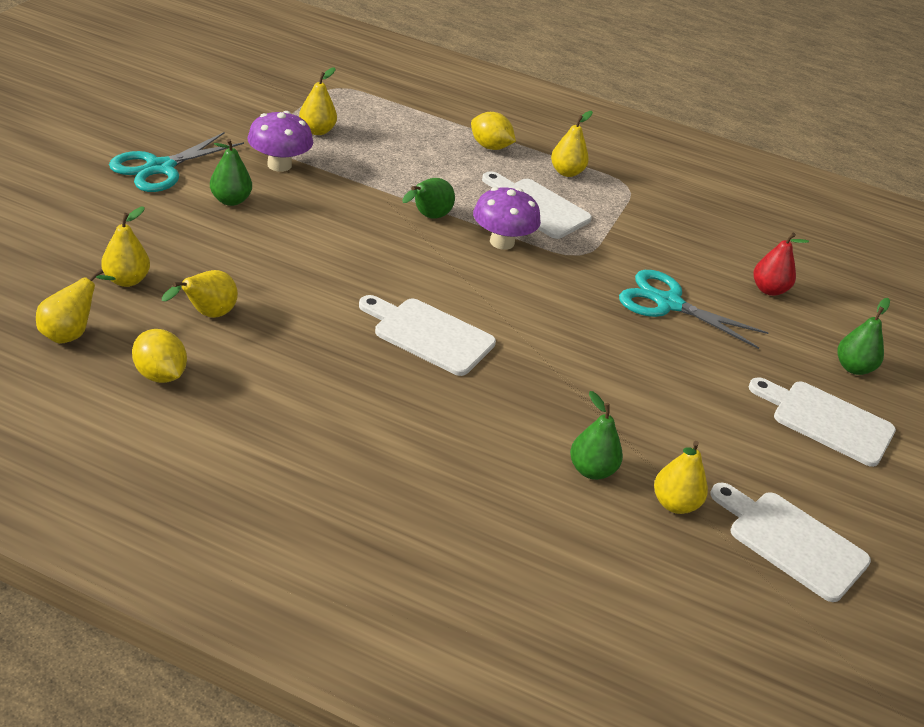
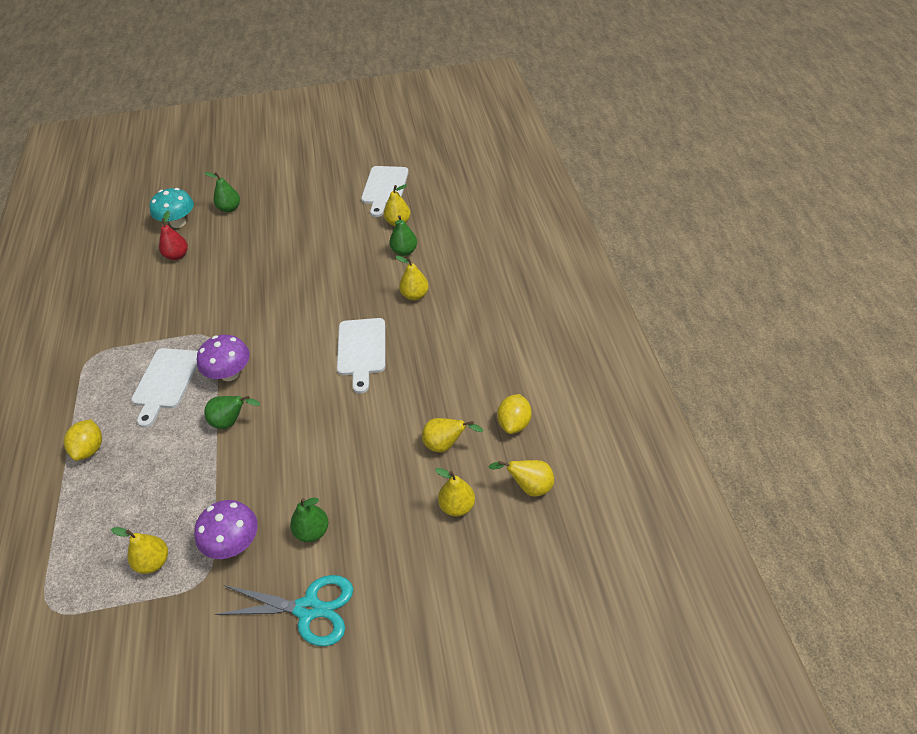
camera: 115 degrees left, 10 degrees up
yellow pear [551,111,593,177] -> yellow pear moved to [395,256,429,300]
turquoise scissors [619,270,769,349] -> none
white cutting board [749,377,896,467] -> none
none -> turquoise mushroom [149,188,194,228]

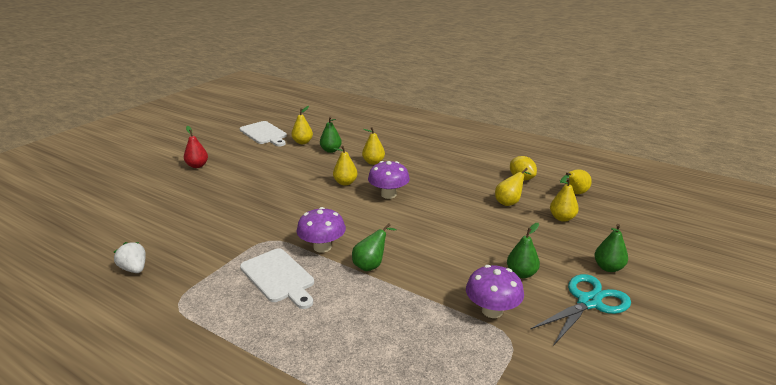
camera: 50 degrees left, 20 degrees down
yellow lemon [64,419,102,461] -> none
yellow pear [111,527,168,574] -> yellow pear moved to [333,146,357,186]
turquoise mushroom [149,188,194,228] -> none
red pear [159,211,188,260] -> red pear moved to [184,126,208,168]
green pear [204,172,240,213] -> green pear moved to [594,224,628,272]
white cutting board [337,318,386,394] -> purple mushroom [368,161,410,199]
none -> white strawberry [114,242,146,273]

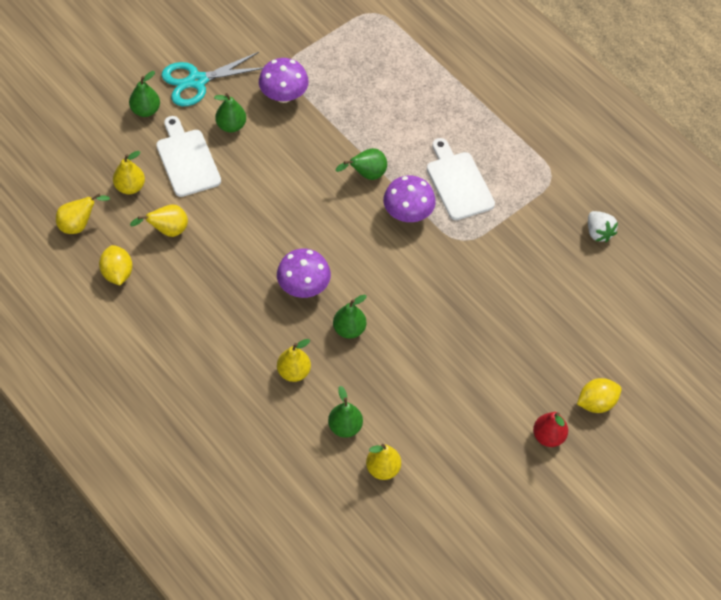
camera: 165 degrees left, 30 degrees up
white cutting board [240,121,287,146] -> white cutting board moved to [156,116,221,197]
yellow pear [333,146,357,186] -> green pear [333,295,367,339]
none -> yellow lemon [577,378,622,413]

